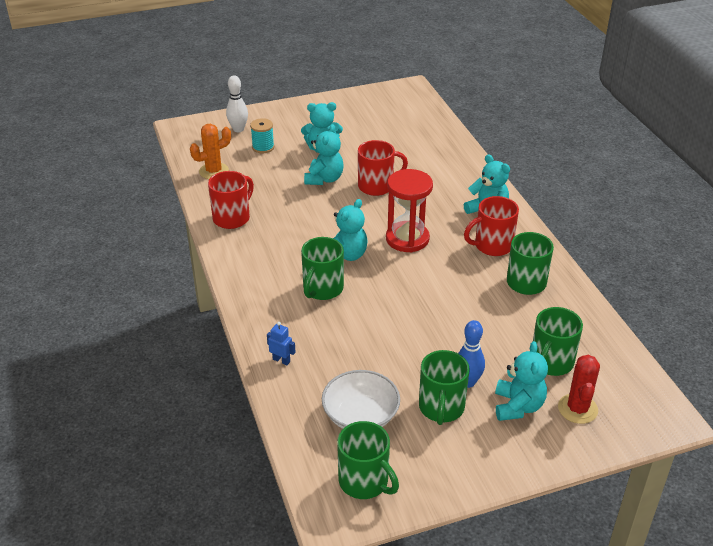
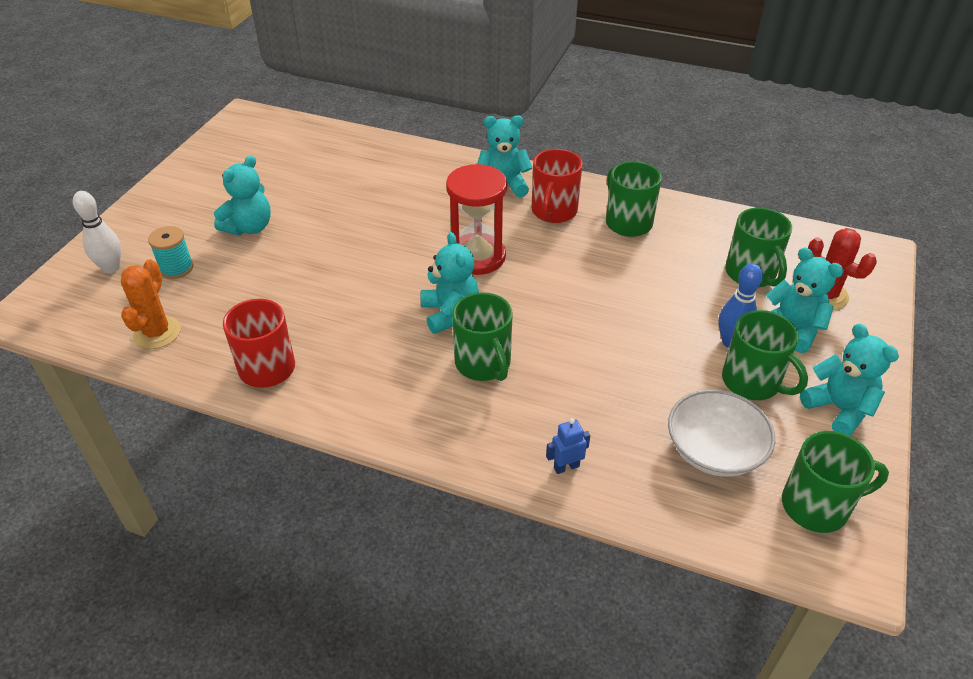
camera: 50 degrees left, 5 degrees up
turquoise teddy bear [304,124,344,185] -> turquoise teddy bear moved to [800,323,899,436]
red mug [358,140,408,196] -> none

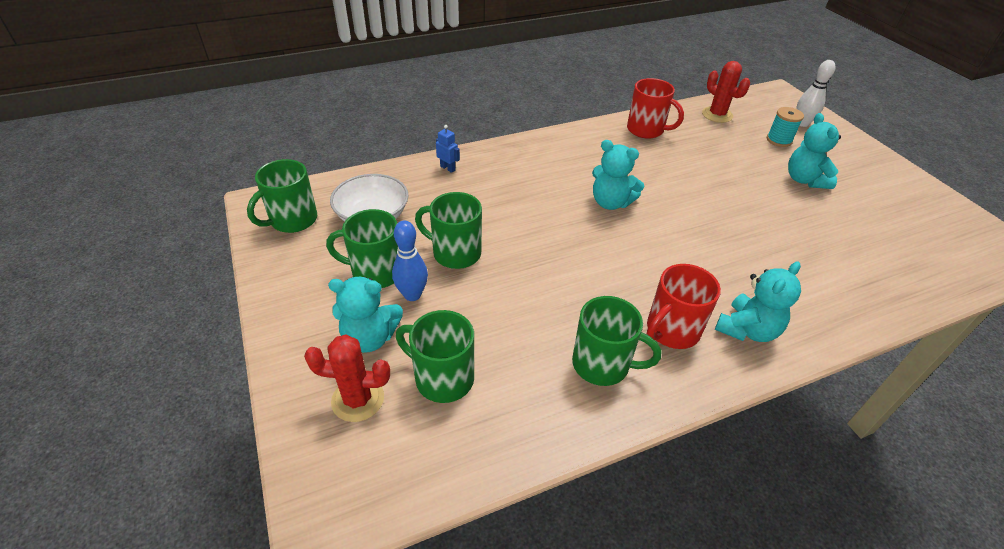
camera: 135 degrees right, 0 degrees up
orange cactus [121,259,181,349] -> red cactus [702,61,750,123]
red hourglass [446,164,507,275] -> none
green mug [452,292,513,381] -> green mug moved to [415,192,482,269]
red mug [532,149,583,223] -> red mug turned 105 degrees counterclockwise [647,264,721,349]
blue robot [546,418,590,474] -> blue robot turned 75 degrees counterclockwise [436,125,460,173]
turquoise teddy bear [800,323,899,436] -> none

